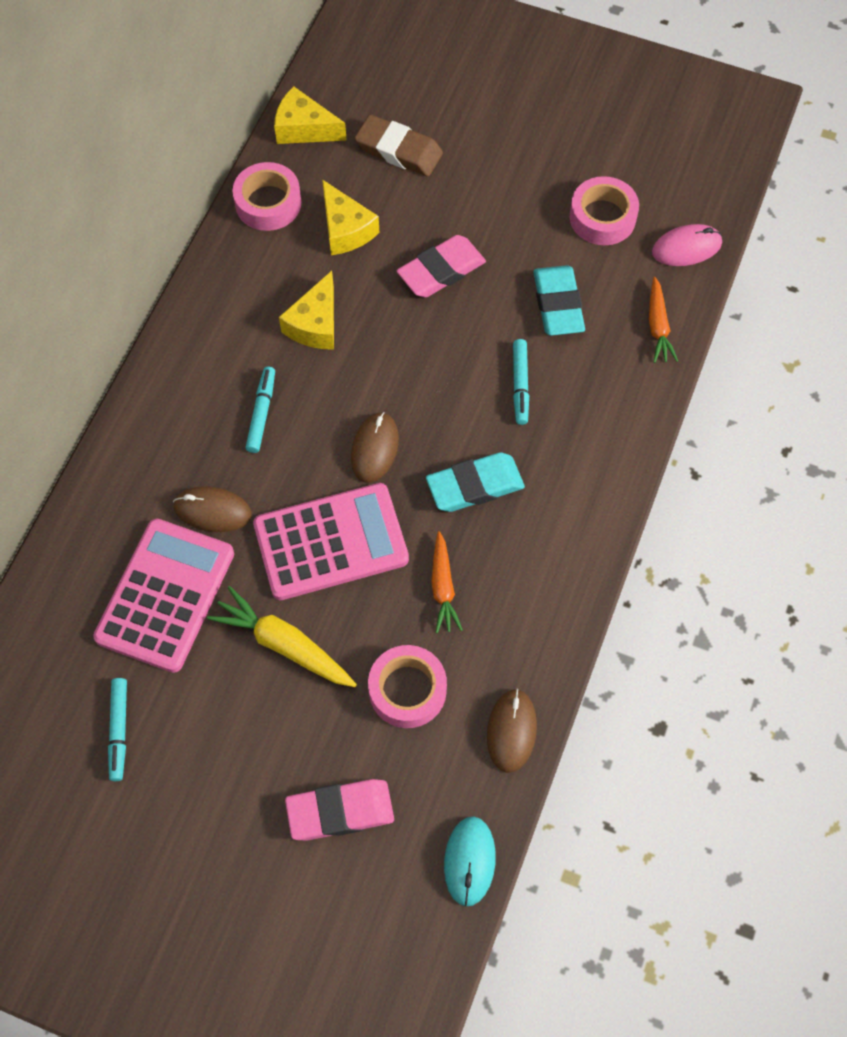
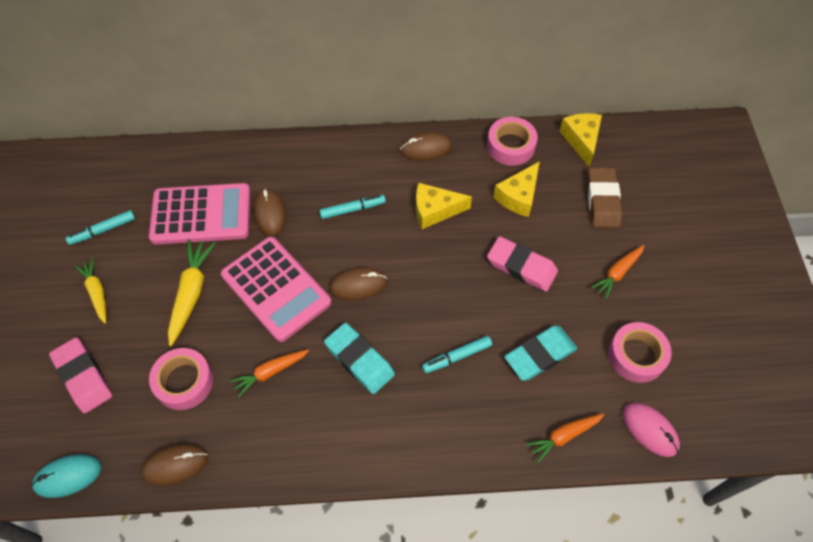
camera: 65 degrees right, 5 degrees down
none -> yellow carrot [75,258,106,324]
none -> brown mouse [400,132,452,161]
none -> orange carrot [591,245,645,299]

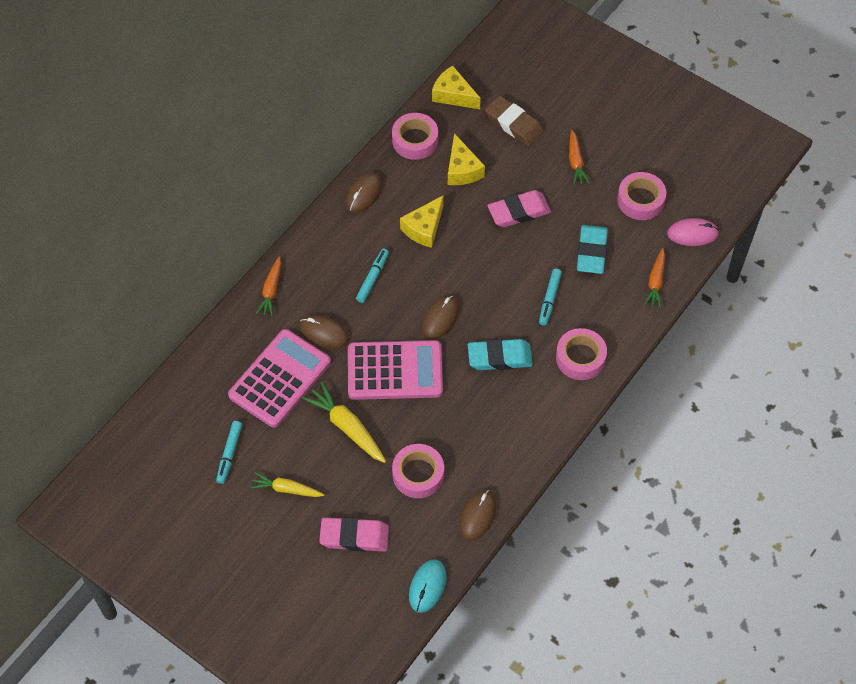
camera: 50 degrees left, 0 degrees up
orange carrot [230,349,309,397] -> orange carrot moved to [256,256,281,317]
none -> pink tape [556,328,607,380]

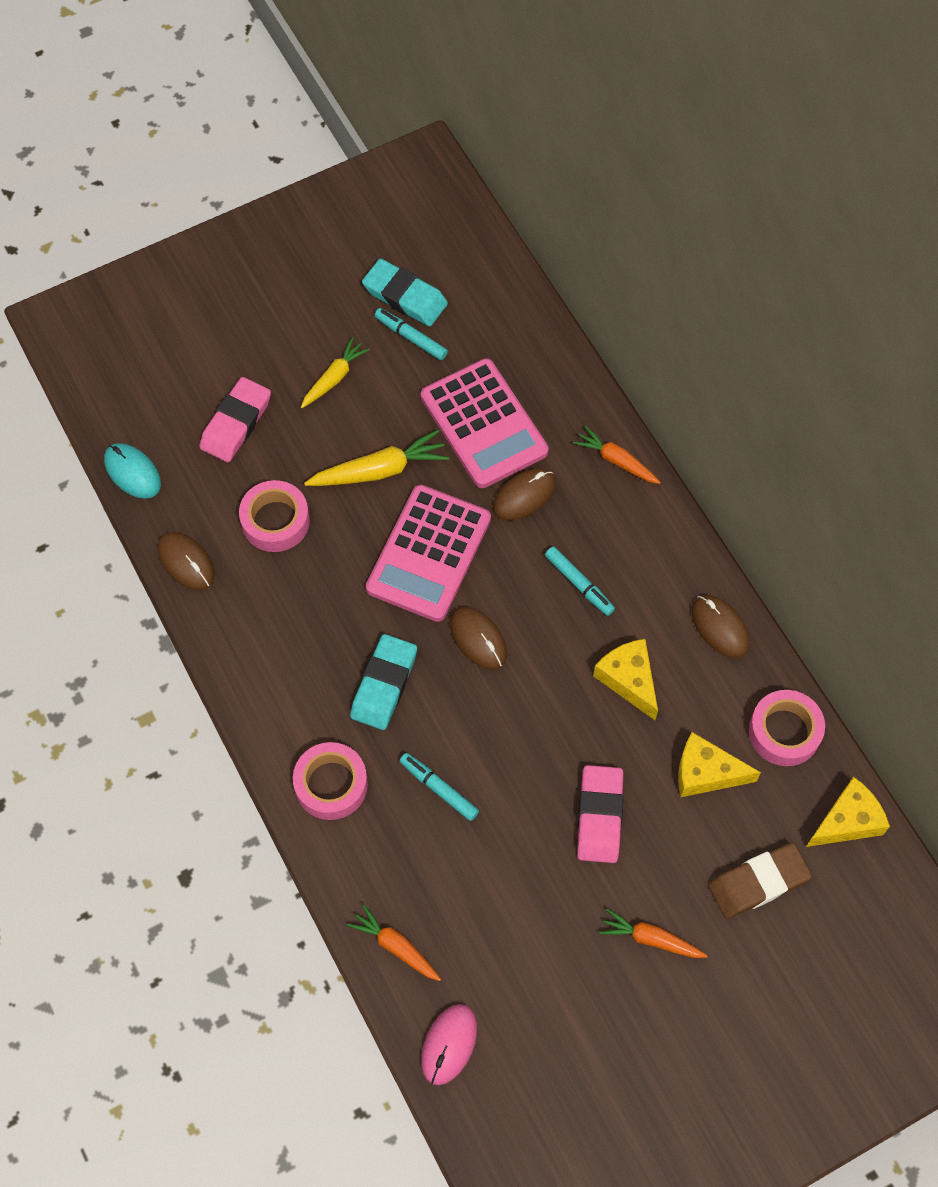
camera: 115 degrees right, 5 degrees up
turquoise eraser [577,225,608,274] -> turquoise eraser moved to [362,259,448,326]
pink tape [617,172,666,220] -> none

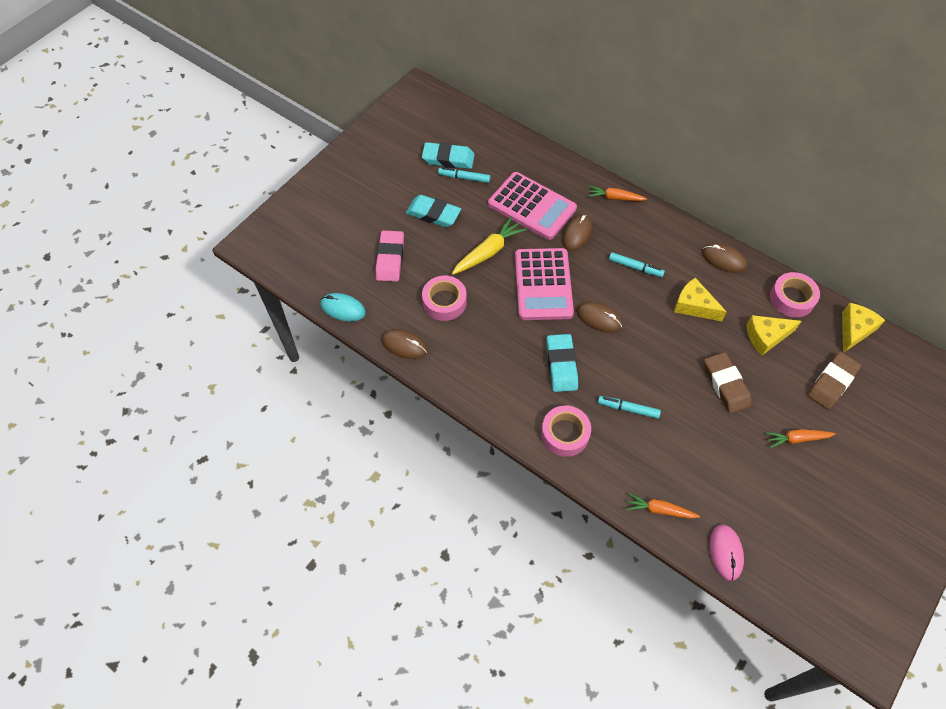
camera: 25 degrees left, 5 degrees down
yellow carrot [301,337,370,408] -> turquoise eraser [406,195,461,227]
pink eraser [577,765,624,863] -> brown eraser [704,352,752,413]

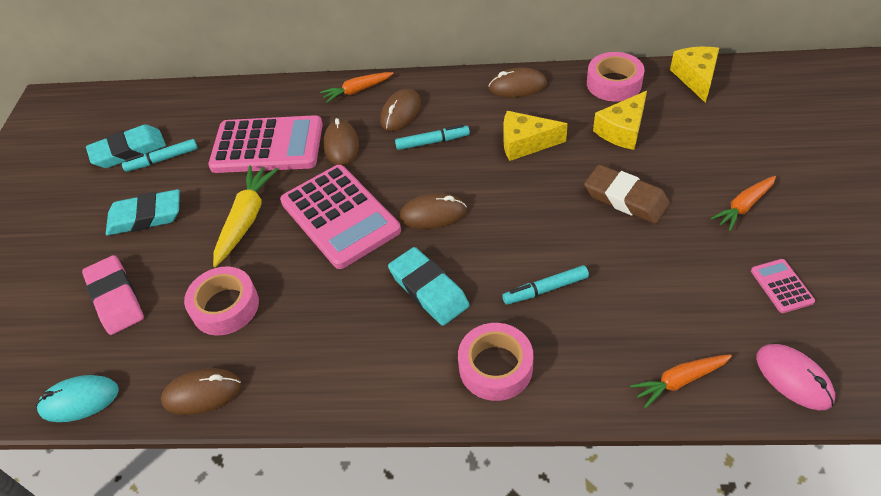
camera: 30 degrees left, 10 degrees down
brown eraser [807,352,861,410] -> none
none -> brown mouse [380,89,421,131]
none -> pink calculator [751,259,815,313]

